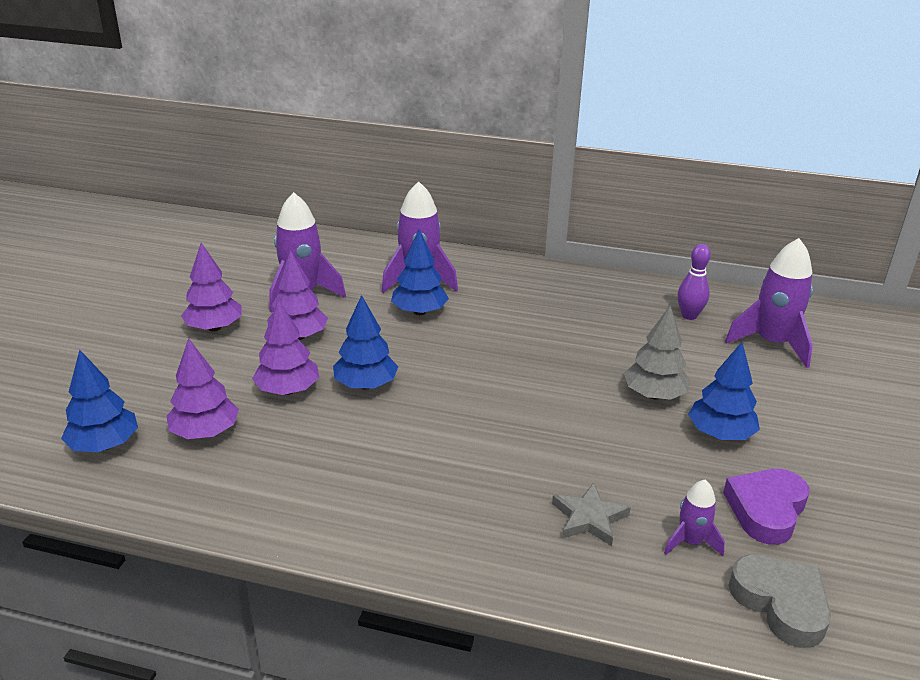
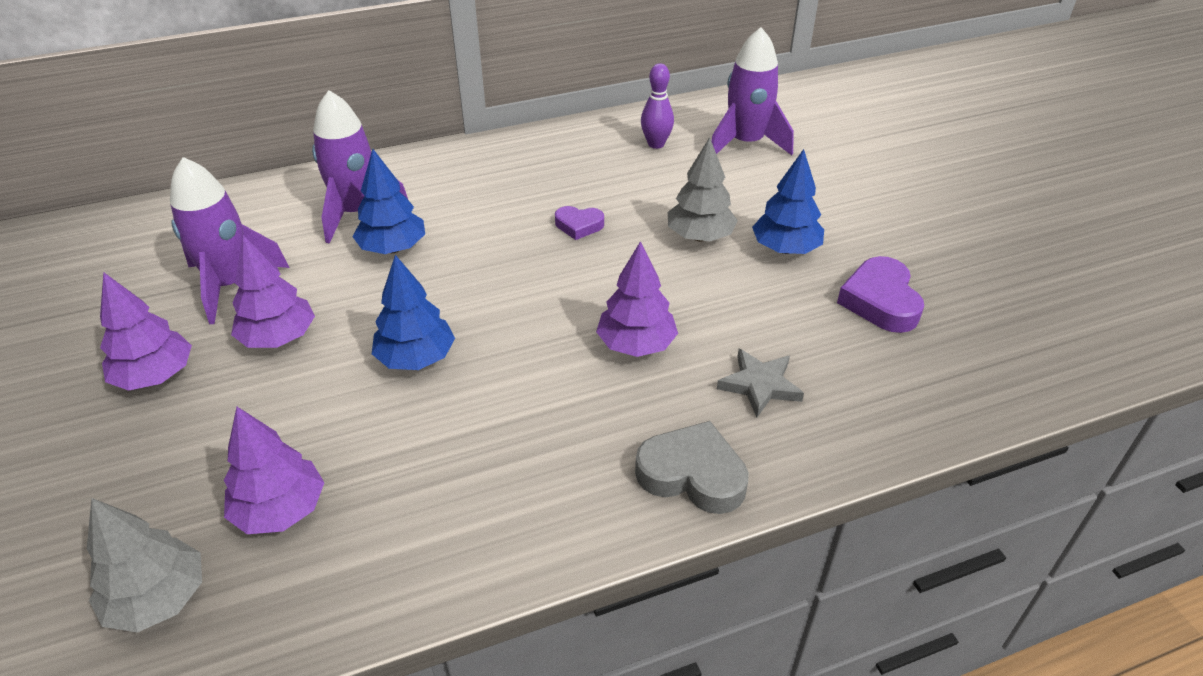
camera: 35 degrees left, 10 degrees up
blue tree [61,350,138,452] -> grey tree [87,498,202,633]
purple tree [252,300,319,395] -> purple tree moved to [596,241,678,357]
purple rocket [664,480,725,556] -> none
grey heart [729,554,831,648] -> grey heart moved to [635,421,749,514]
none -> purple heart [555,206,604,240]

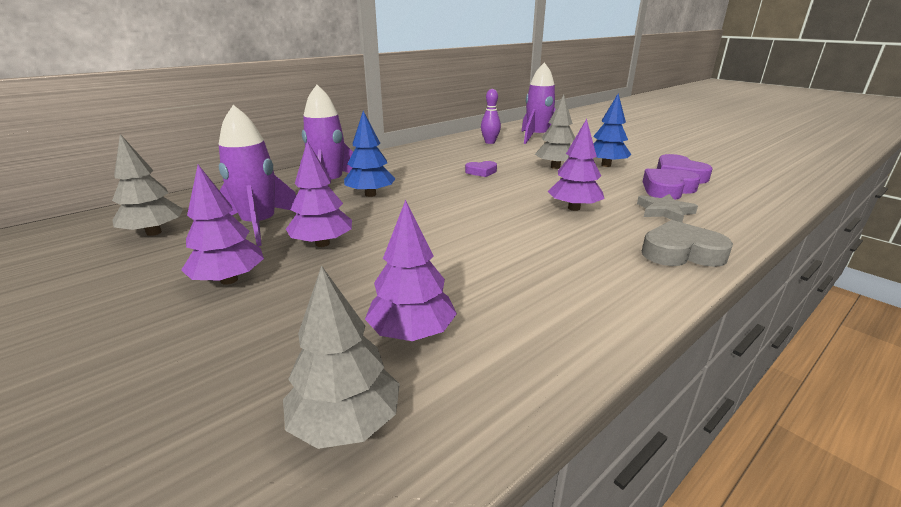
camera: 20 degrees left, 15 degrees down
blue tree [372,255,455,370] -> none
none -> grey tree [112,134,183,236]
none -> purple heart [642,169,701,200]

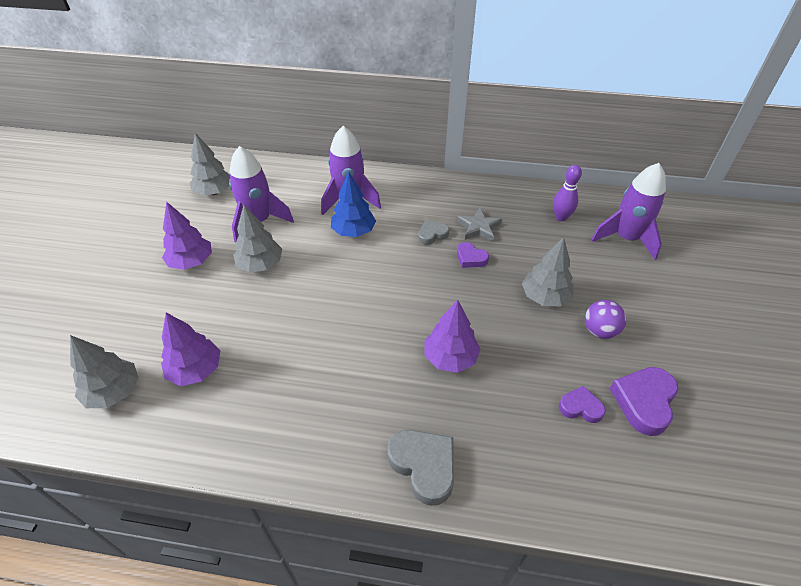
camera: 50 degrees right, 20 degrees up
purple tree [286,141,352,247] -> grey tree [233,205,282,272]
blue tree [593,94,631,167] -> purple ball [585,300,626,339]
grey star [637,194,698,222] -> grey star moved to [457,208,502,241]
purple heart [642,169,701,200] -> purple heart [559,385,606,423], size x0.60
none -> grey heart [418,220,449,245]

